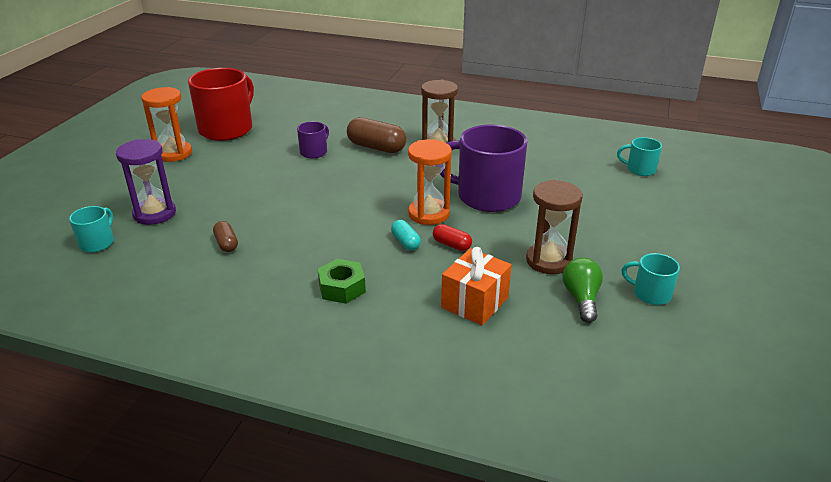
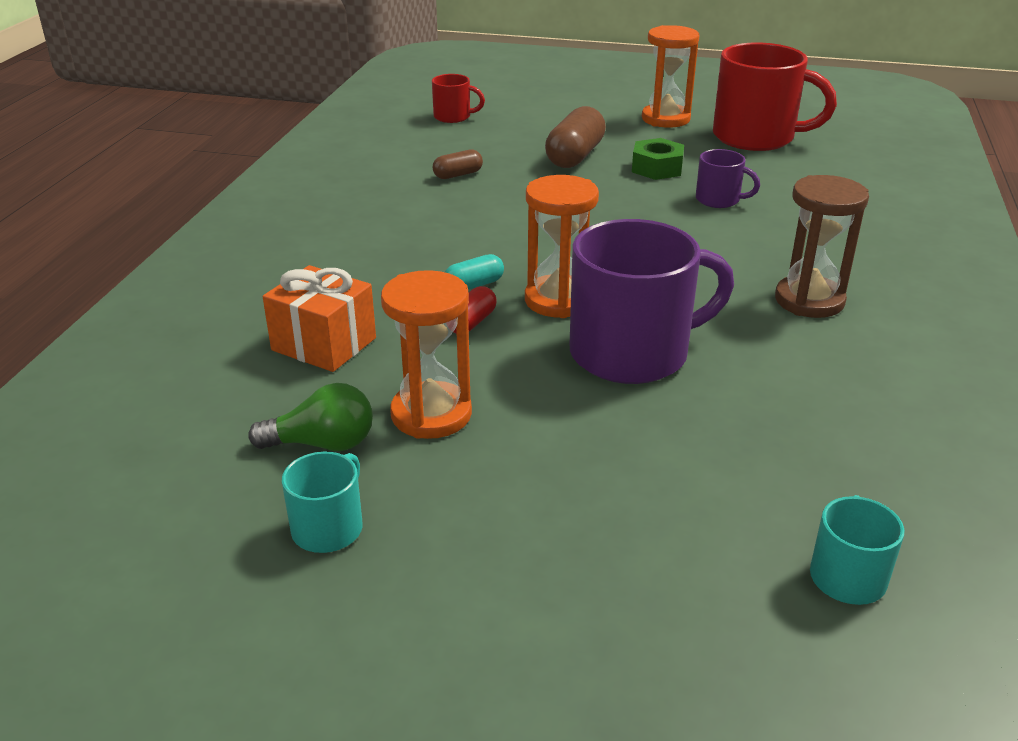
camera: 85 degrees right, 0 degrees up
turquoise mug [69,206,114,252] -> red mug [432,74,485,123]
purple hourglass [116,139,176,225] -> none
green nut [318,259,366,304] -> green nut moved to [632,138,684,180]
brown capsule [347,117,406,153] -> brown capsule moved to [545,106,606,168]
purple mug [440,125,527,212] -> purple mug turned 60 degrees clockwise [570,219,734,384]
brown hourglass [526,180,583,274] -> orange hourglass [381,270,472,439]

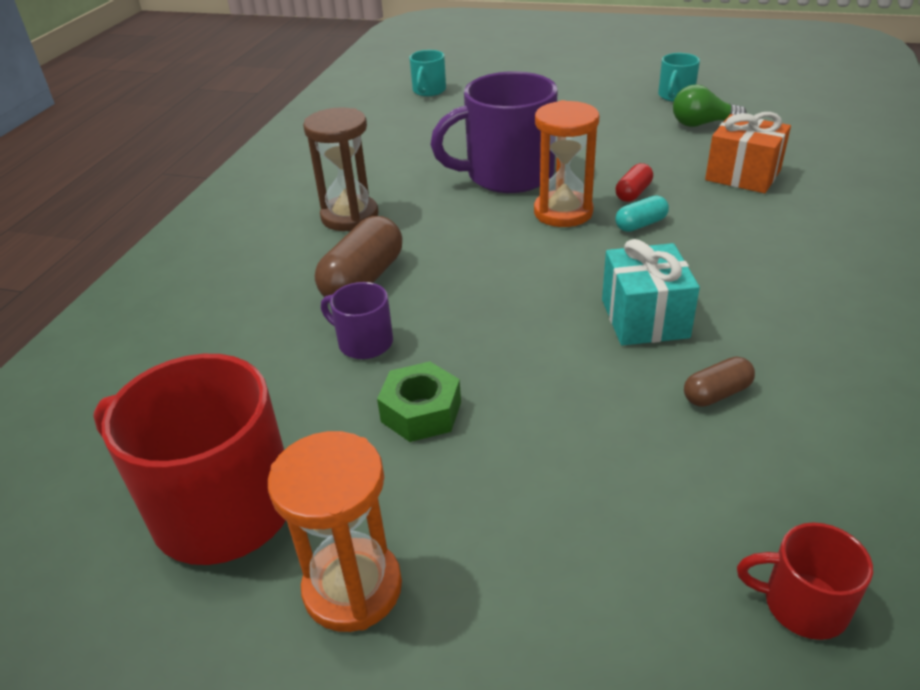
camera: 175 degrees left, 5 degrees up
orange hourglass [381,270,472,439] -> none
brown capsule [545,106,606,168] -> brown capsule moved to [315,216,402,297]
none -> turquoise gift [602,239,700,346]

